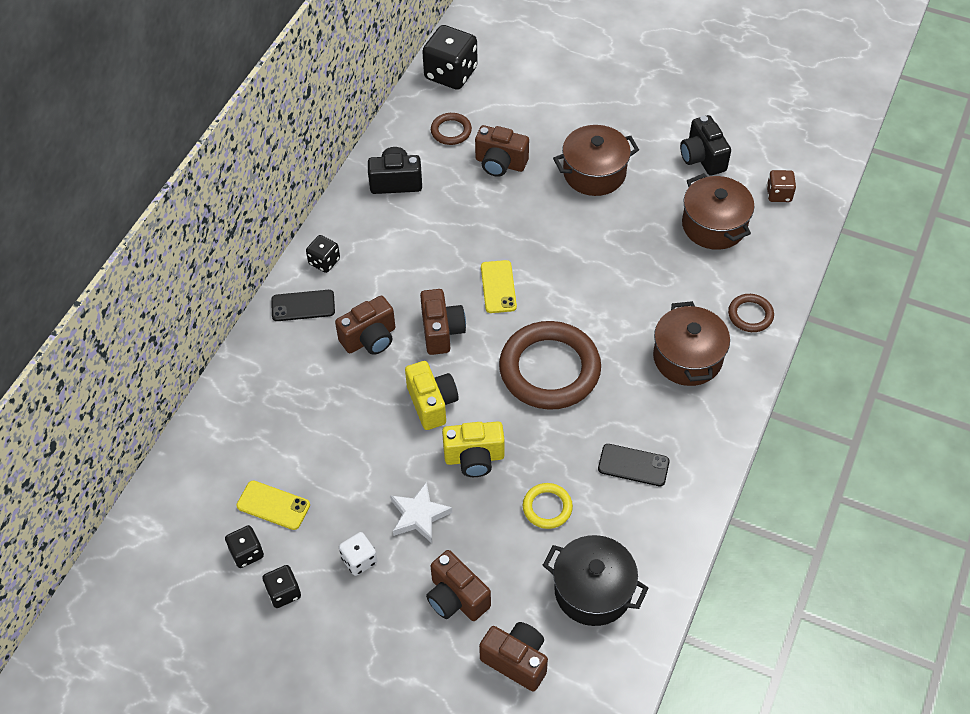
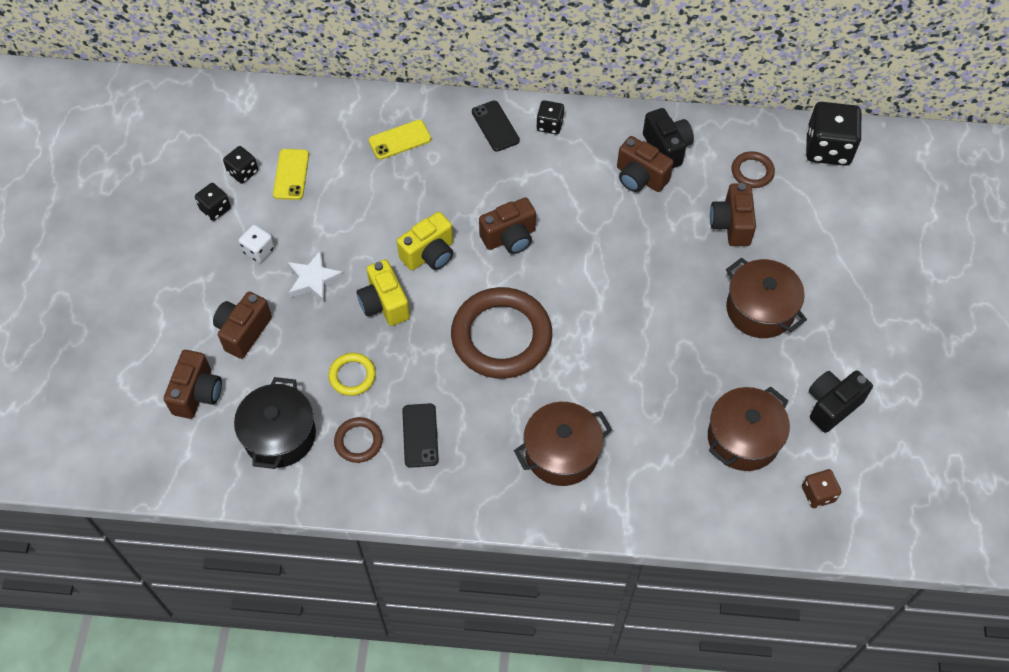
camera: 70 degrees right, 5 degrees up
brown camera [335,296,395,355] -> brown camera moved to [617,136,674,192]
yellow phone [481,260,517,313] -> yellow phone moved to [369,120,431,160]
brown ring [728,294,774,332] -> brown ring moved to [334,417,383,463]

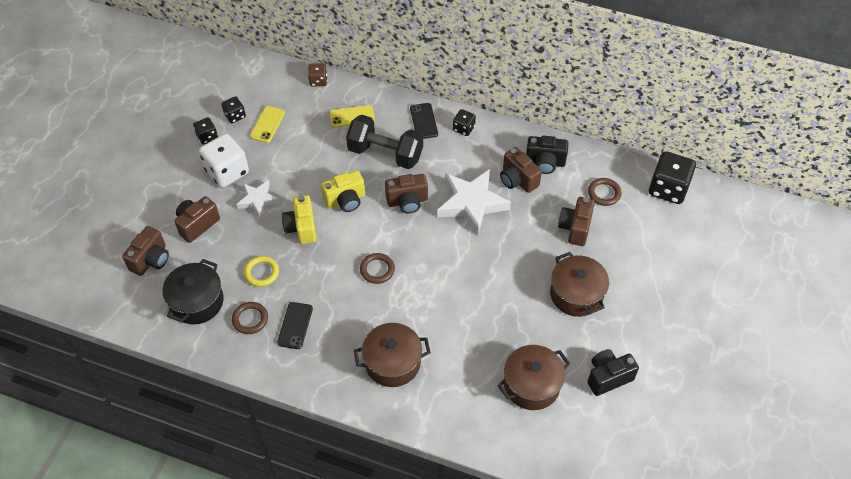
camera: 15 degrees right, 5 degrees down
white dice [239,225,275,263] -> white dice [199,134,249,188], size x1.90
brown ring [451,287,552,379] -> brown ring [360,253,395,284], size x0.46
black camera [643,108,694,169] -> black camera turned 105 degrees clockwise [526,136,568,174]
brown dice [802,469,841,508] -> brown dice moved to [308,63,327,87]
none -> black dumbbell [346,115,423,169]
none -> white star [437,169,511,235]

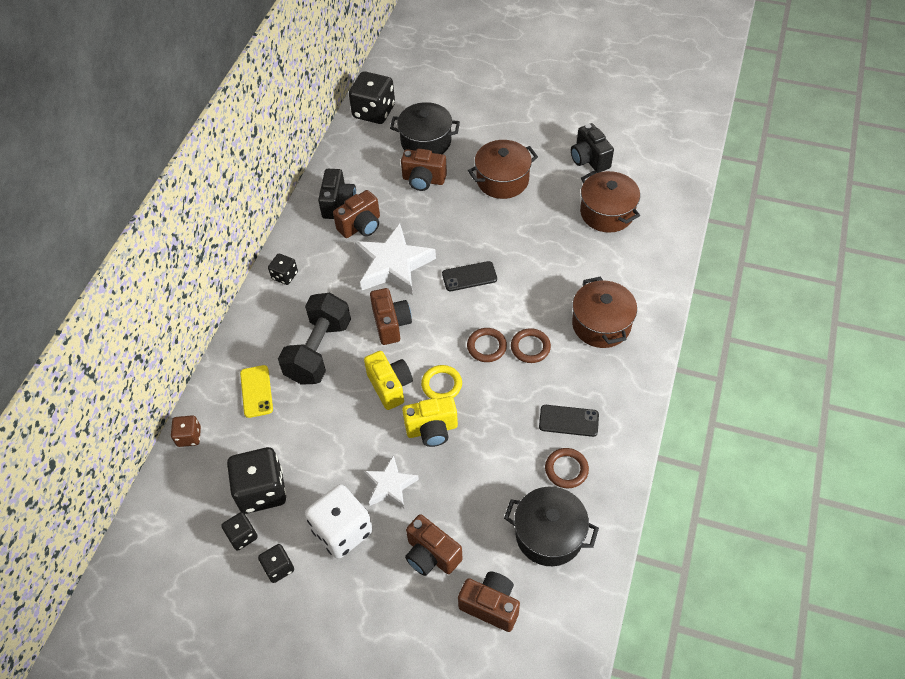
camera: 90 degrees left, 0 degrees up
yellow ring [244,256,279,287] -> yellow ring moved to [421,365,462,399]
yellow phone [250,106,285,143] -> black dice [227,447,286,514]
black phone [410,103,438,139] -> black phone moved to [442,261,497,291]
brown ring [588,178,622,206] -> brown ring moved to [511,328,551,363]
none -> black pot [390,102,460,154]

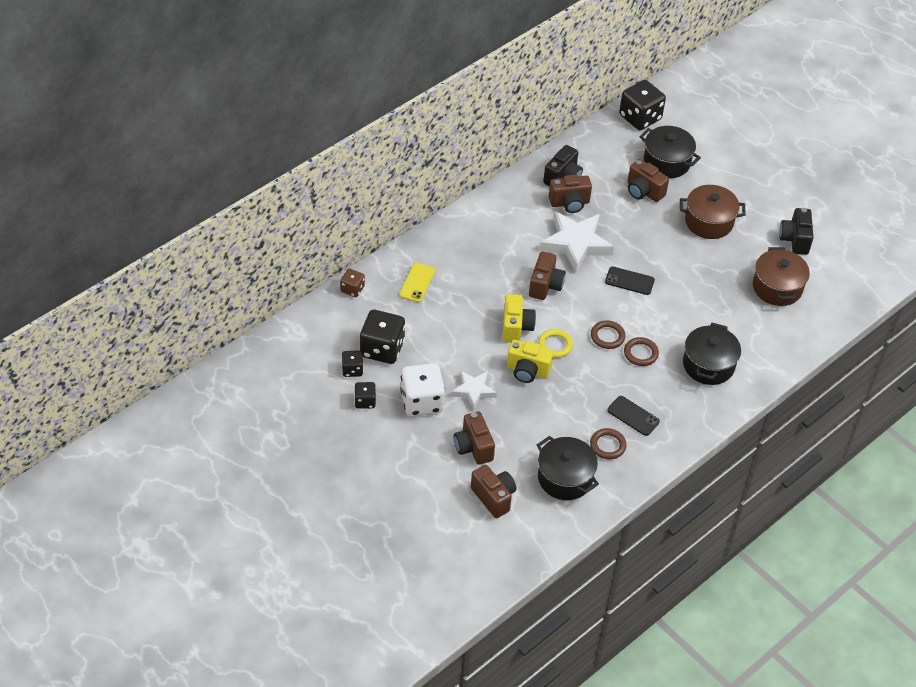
camera: 25 degrees right, 5 degrees down
black dice [268,254,298,285] -> none
black dumbbell [278,293,351,385] -> none
brown pot [572,276,637,348] -> black pot [683,323,741,385]

